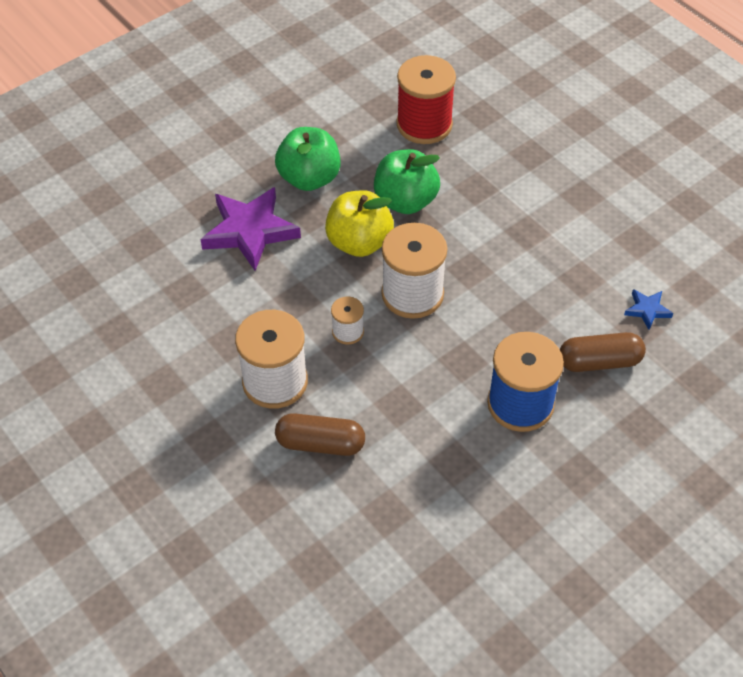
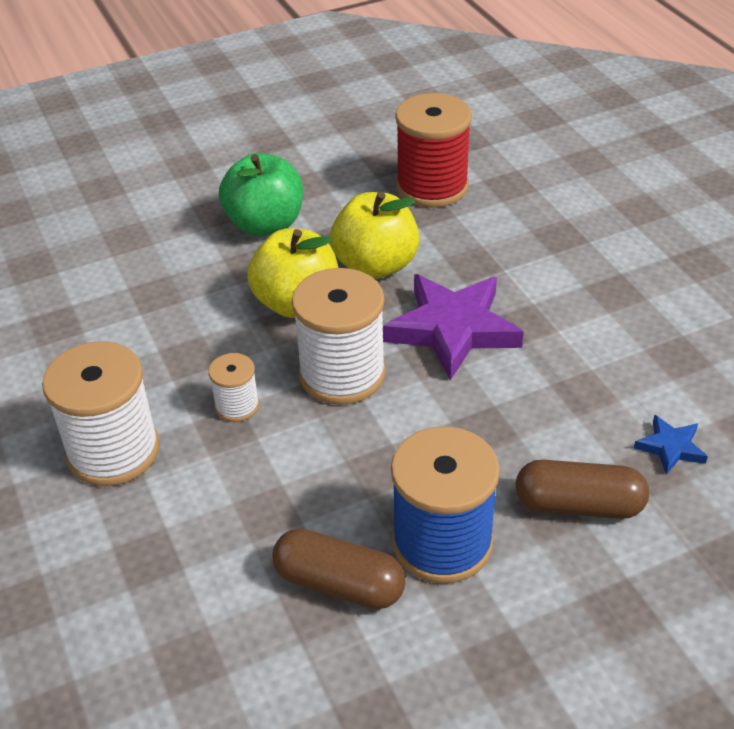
camera: 15 degrees right, 10 degrees down
purple star [200,187,301,271] -> purple star moved to [383,274,524,380]
brown capsule [275,413,365,456] -> brown capsule moved to [272,528,406,609]
green apple [374,149,440,214] -> yellow apple [330,192,419,279]

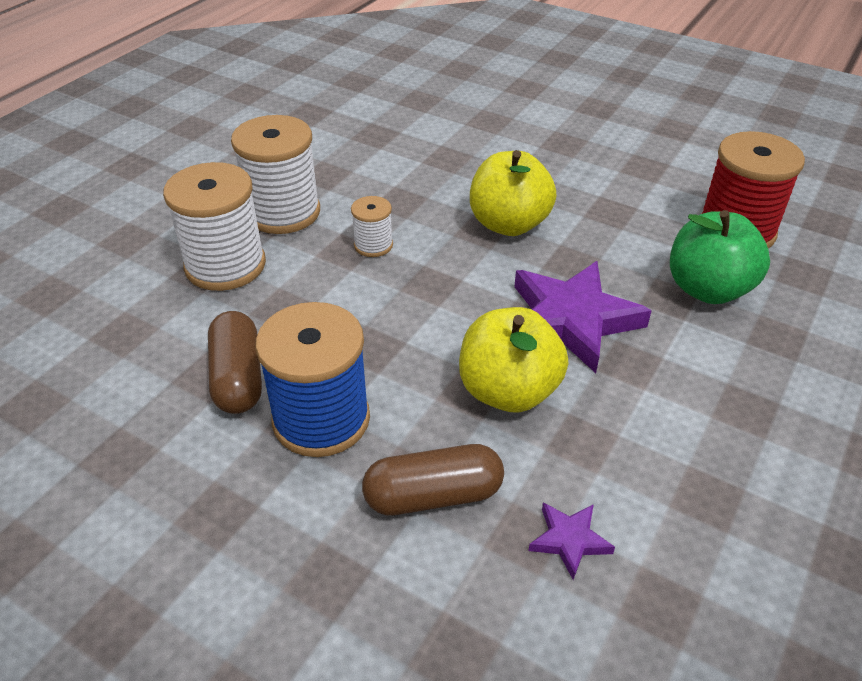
camera: 55 degrees right, 0 degrees up
green apple [219,153,303,237] -> green apple moved to [670,210,770,304]
white spool [292,268,386,405] -> white spool moved to [163,162,266,291]
yellow apple [330,192,419,279] -> yellow apple moved to [459,307,568,412]
brown capsule [515,460,649,519] -> brown capsule turned 75 degrees counterclockwise [362,444,504,515]
blue star [634,415,708,475] -> purple star [529,503,615,580]

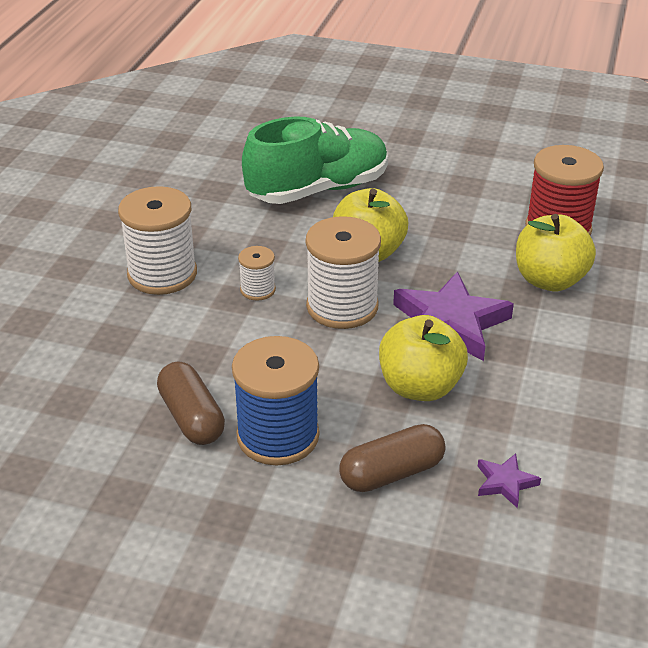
camera: 15 degrees left, 5 degrees down
white spool [163,162,266,291] -> white spool moved to [306,216,381,329]
green apple [670,210,770,304] -> yellow apple [516,214,596,291]
none -> green shoe [242,116,388,204]

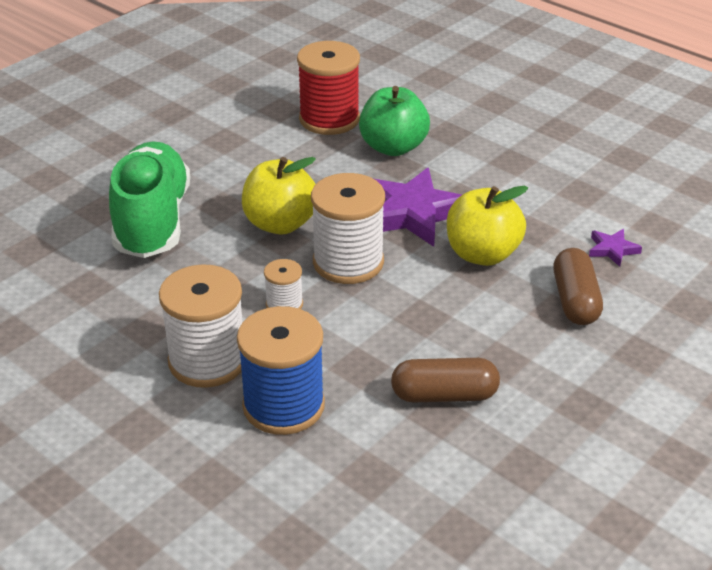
camera: 65 degrees left, 0 degrees up
blue spool [232,336,319,465] -> blue spool moved to [237,306,325,435]
yellow apple [516,214,596,291] -> green apple [359,86,430,156]

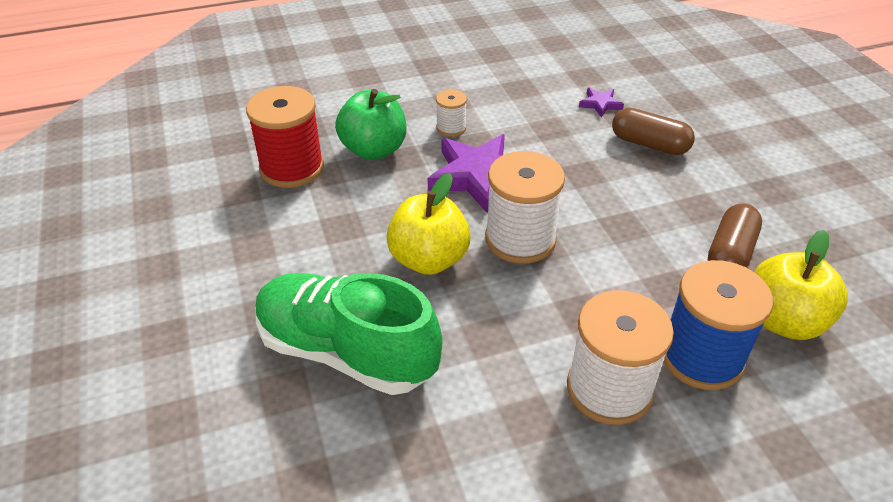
camera: 60 degrees left, 5 degrees up
white spool [264,259,303,309] -> white spool moved to [436,90,467,137]
yellow apple [447,186,528,266] -> yellow apple moved to [754,230,848,340]

